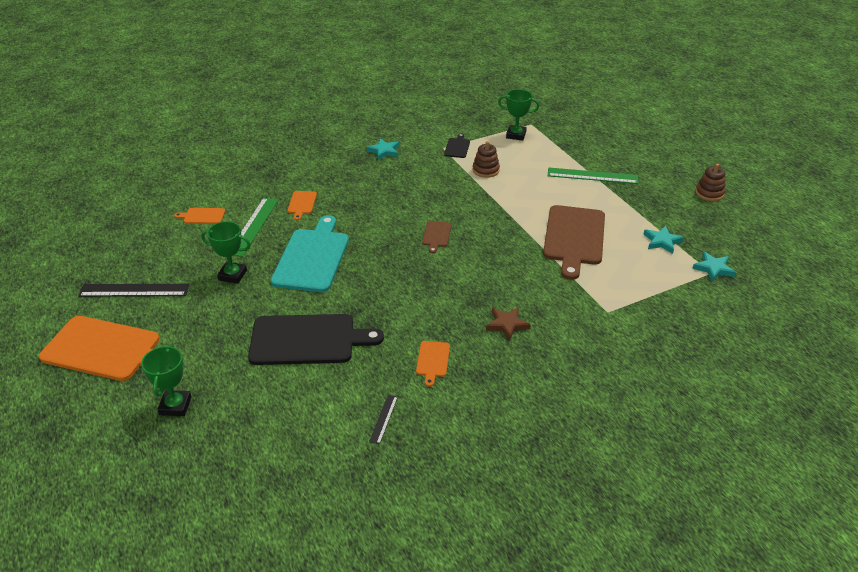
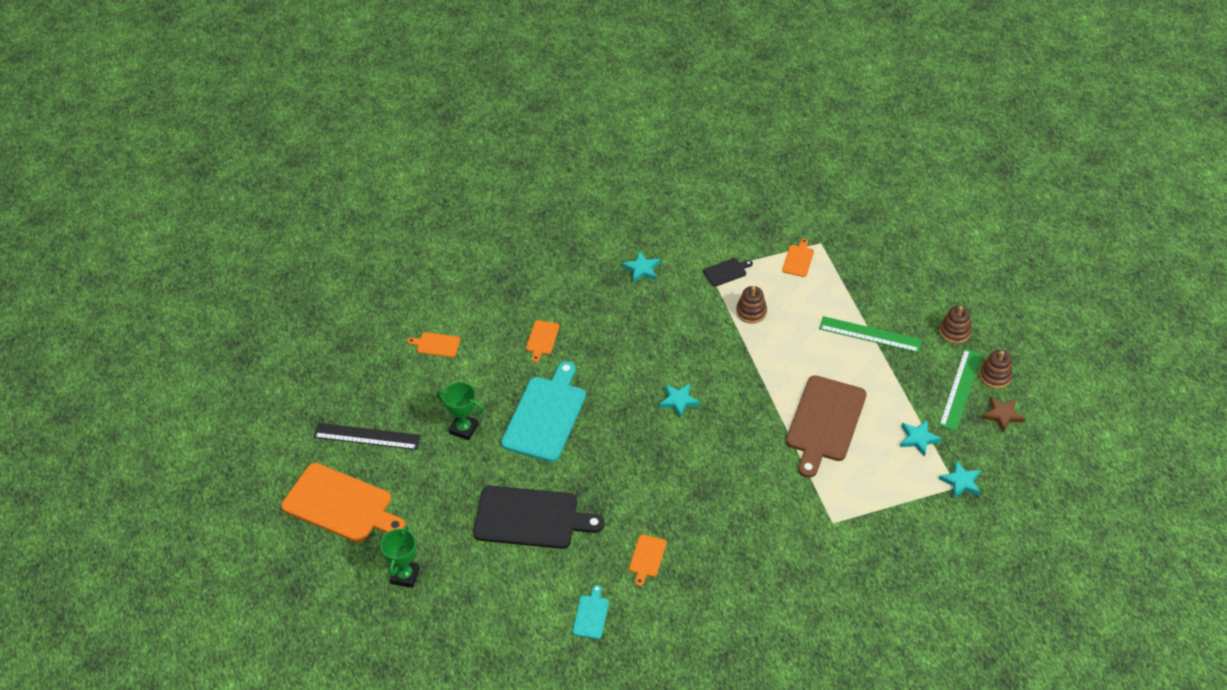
camera: 10 degrees right, 10 degrees up
green ruler [233,198,278,257] -> green ruler moved to [939,349,982,431]
black ruler [369,395,398,445] -> turquoise cutting board [572,585,609,639]
brown cutting board [422,221,452,253] -> turquoise star [659,383,700,418]
black cutting board [444,133,470,158] -> black cutting board turned 45 degrees clockwise [703,258,753,287]
brown star [486,307,531,341] -> brown star moved to [982,397,1025,433]
green trophy [498,89,539,141] -> orange cutting board [782,238,814,277]
none -> brown stacking toy [939,306,972,344]

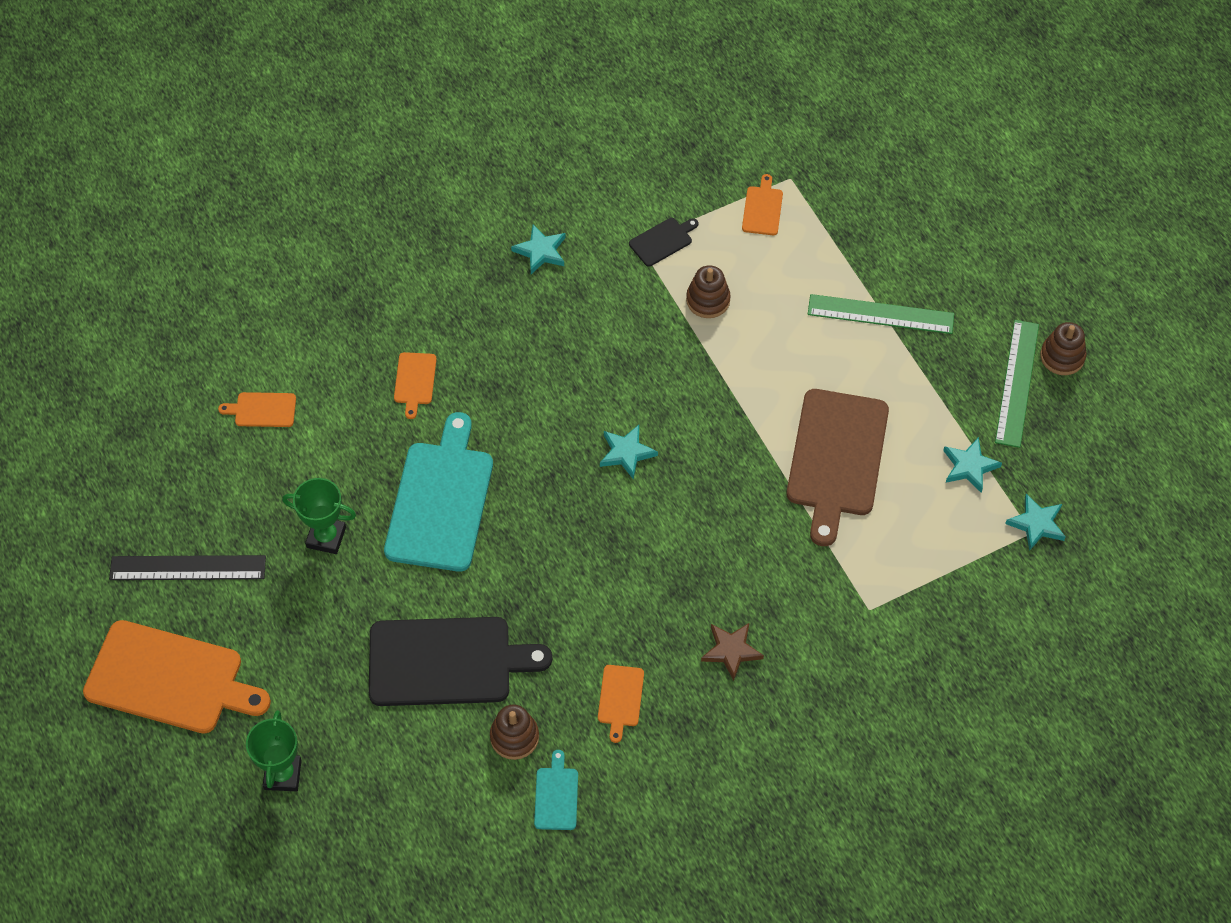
camera: 10 degrees left, 10 degrees up
brown stacking toy [939,306,972,344] -> brown stacking toy moved to [490,705,539,760]
brown star [982,397,1025,433] -> brown star moved to [701,623,764,681]

